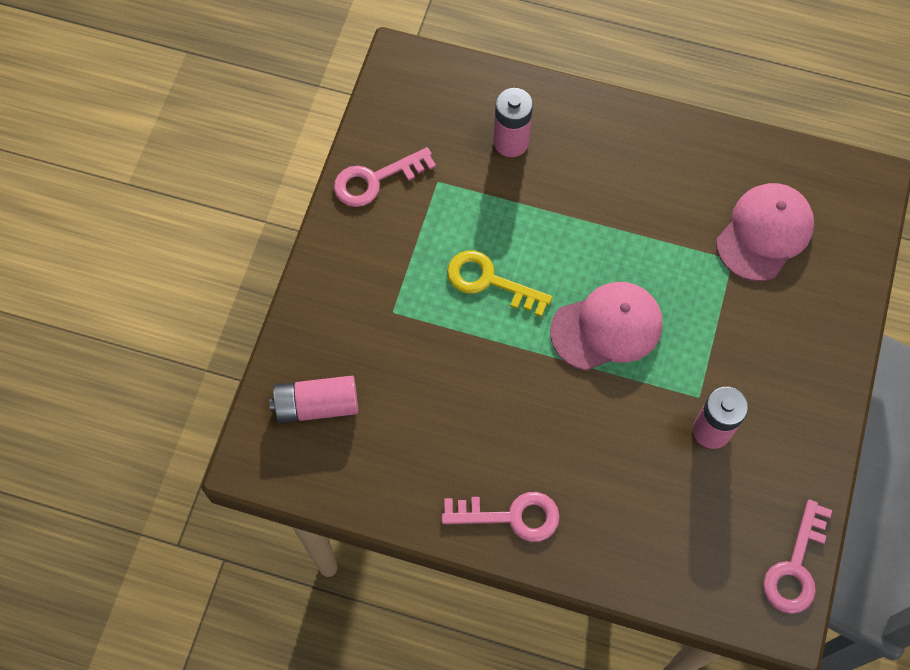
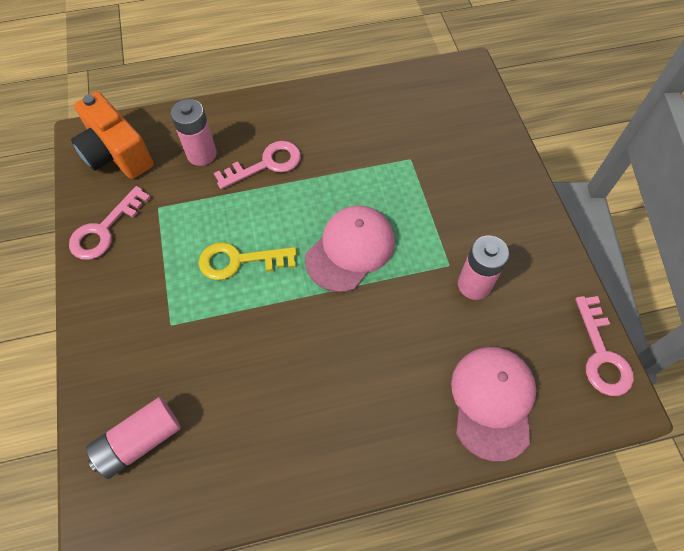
camera: 30 degrees left, 5 degrees down
pink key [442,492,560,542] -> pink key moved to [214,141,301,189]
pink cap [716,183,814,281] -> pink cap moved to [451,347,536,462]
none -> orange camera [71,92,154,179]

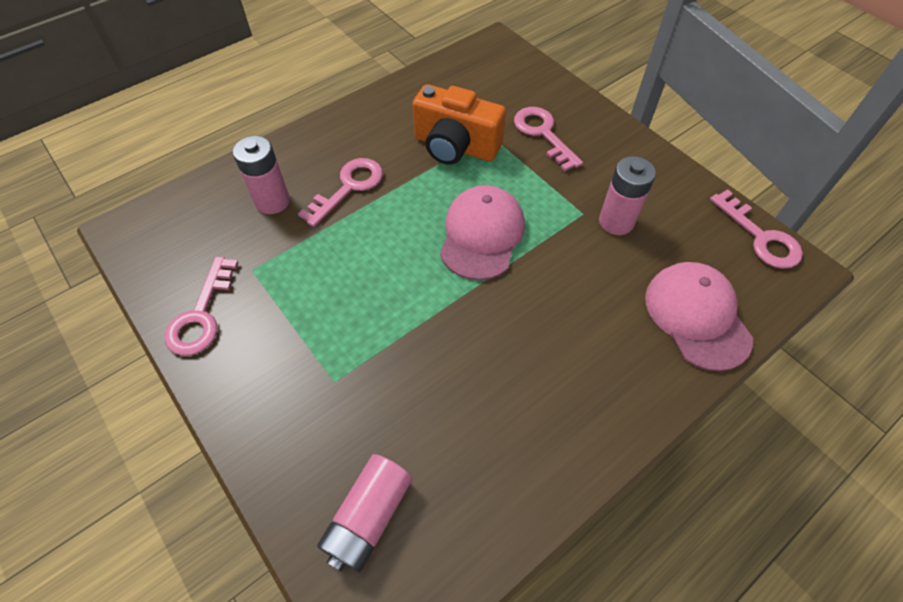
camera: 25 degrees left, 5 degrees down
orange camera [71,92,154,179] -> orange camera moved to [413,84,506,165]
yellow key [199,242,297,280] -> none
none -> pink key [514,107,583,171]

